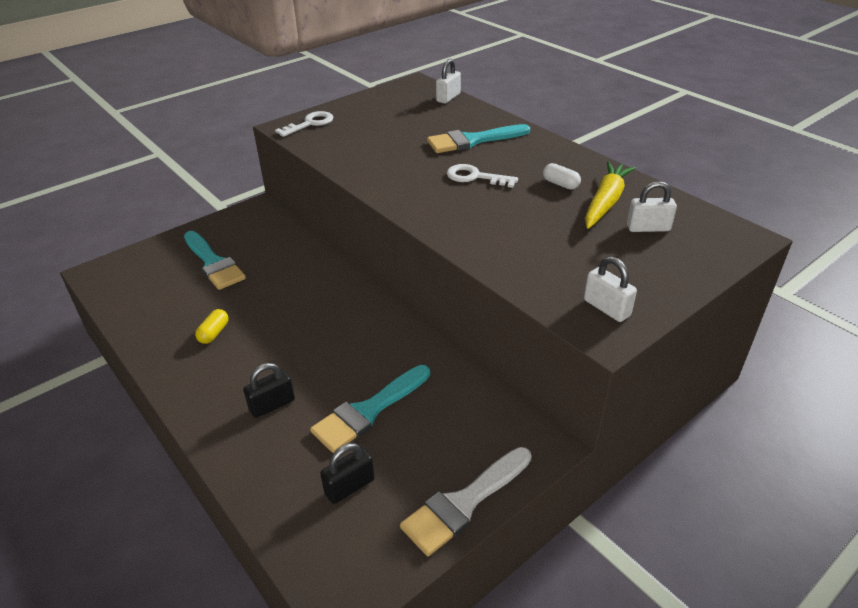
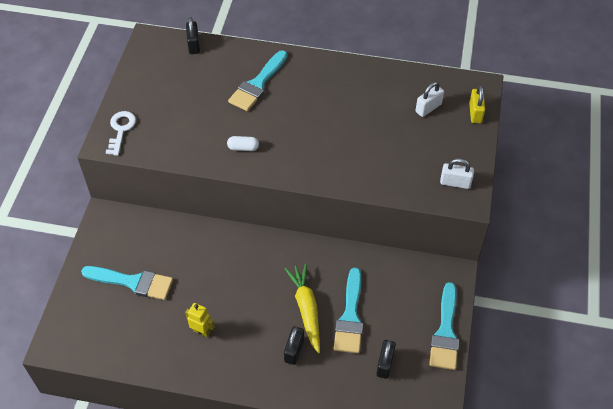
camera: 40 degrees left, 15 degrees up
yellow capsule [195,309,229,344] -> yellow robot [185,303,215,337]
white brush [400,447,532,556] -> turquoise brush [429,282,459,370]
white padlock [436,59,461,104] -> black padlock [186,17,200,54]
white key [447,164,518,188] -> none
white capsule [543,163,581,190] -> white capsule moved to [227,136,259,151]
yellow carrot [585,161,636,229] -> yellow carrot moved to [285,264,320,353]
none -> yellow padlock [469,85,485,123]

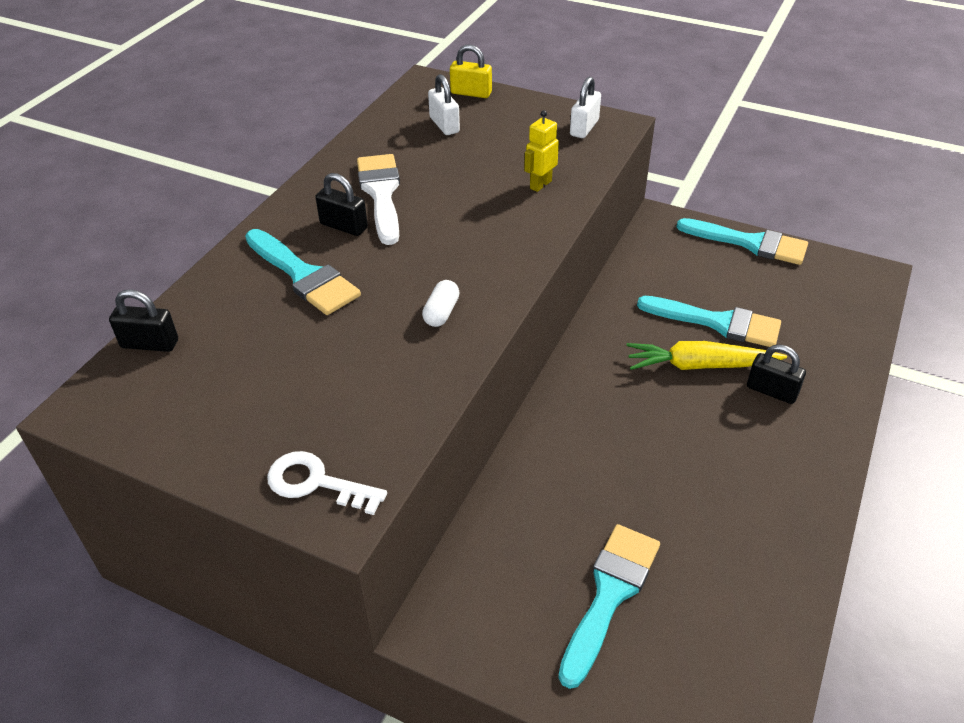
camera: 75 degrees left, 10 degrees down
yellow robot [185,303,215,337] -> yellow robot moved to [524,110,559,192]
black padlock [376,340,396,379] -> black padlock moved to [315,173,368,236]
none -> white brush [357,154,400,245]

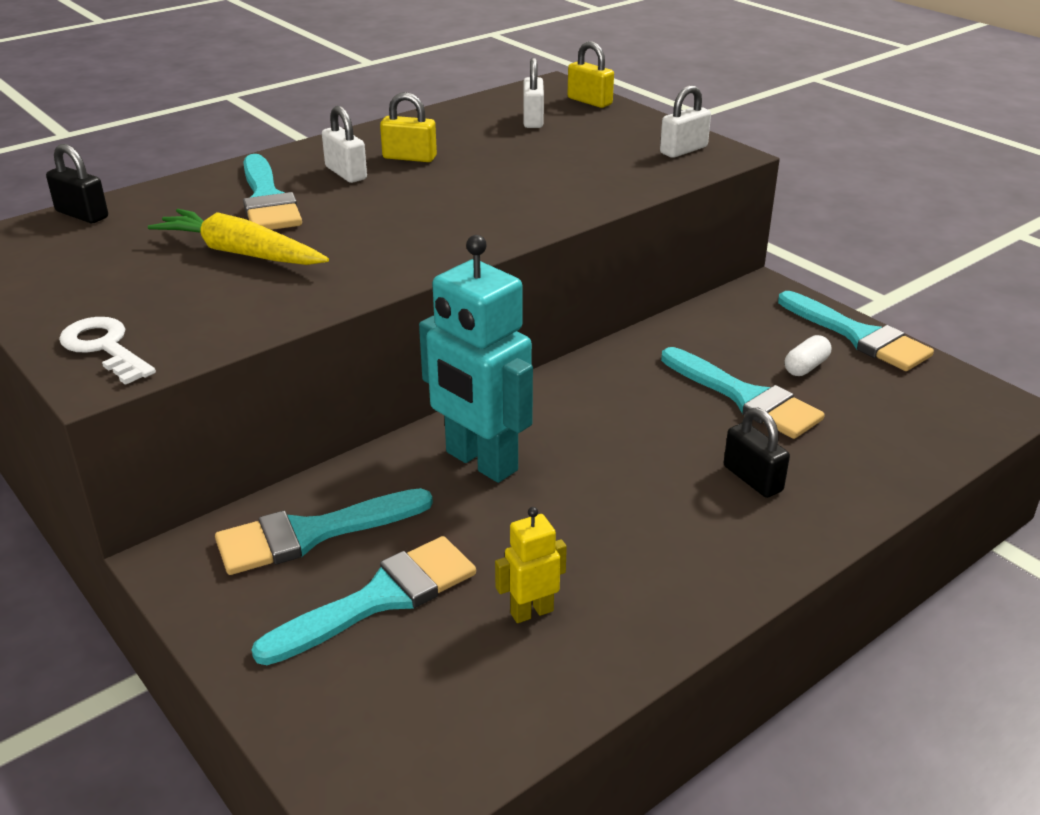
camera: 25 degrees right, 10 degrees down
black padlock [315,173,368,236] -> white padlock [322,106,367,183]
white brush [357,154,400,245] -> yellow padlock [380,92,437,162]
white capsule [422,280,460,327] -> white capsule moved to [785,335,831,376]
yellow robot [524,110,559,192] -> yellow robot moved to [495,507,567,623]
yellow carrot [626,341,787,370] -> yellow carrot moved to [148,209,329,265]
none -> turquoise brush [215,488,433,575]
none -> turquoise robot [419,235,533,483]

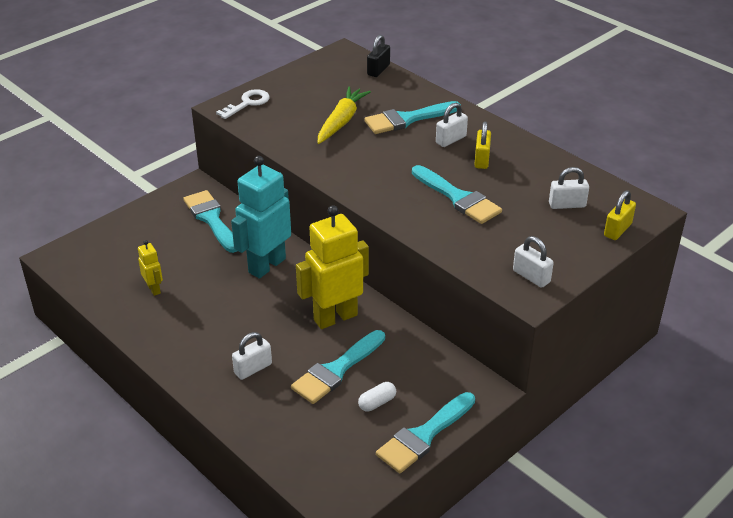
camera: 85 degrees right, 5 degrees up
turquoise brush [252,536,476,665] -> turquoise brush moved to [412,165,502,224]
black padlock [724,408,790,498] -> white padlock [232,332,272,380]
white capsule [785,335,831,376] -> white capsule turned 75 degrees counterclockwise [358,382,396,411]
none -> yellow robot [296,205,369,329]

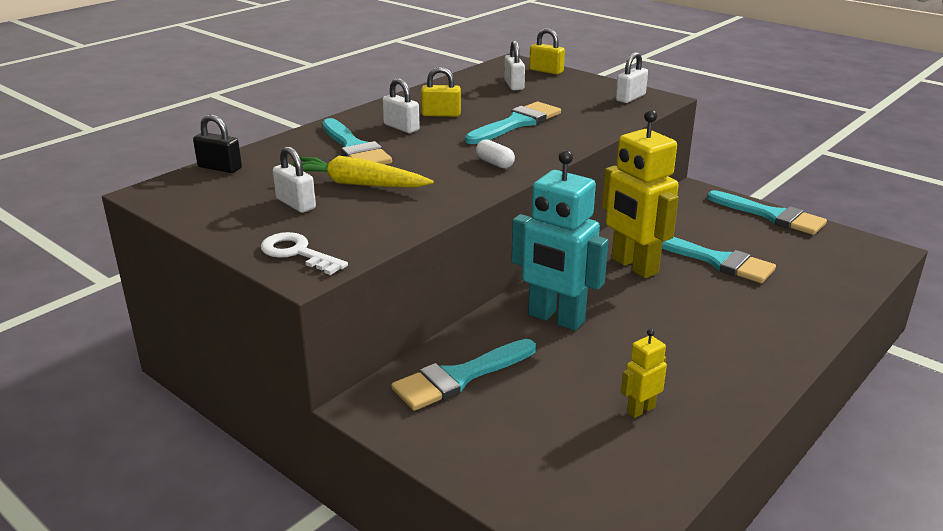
camera: 95 degrees left, 10 degrees down
white padlock [232,332,272,380] -> white padlock moved to [273,146,316,213]
white capsule [358,382,396,411] -> white capsule moved to [476,139,515,168]

